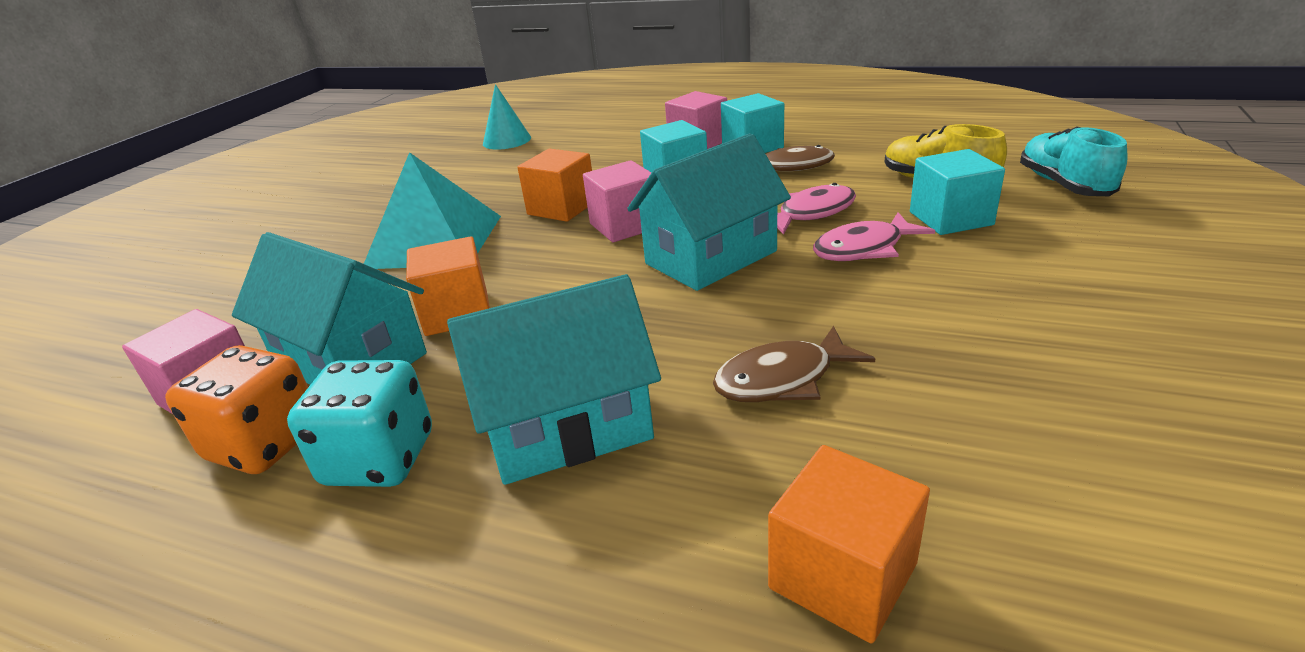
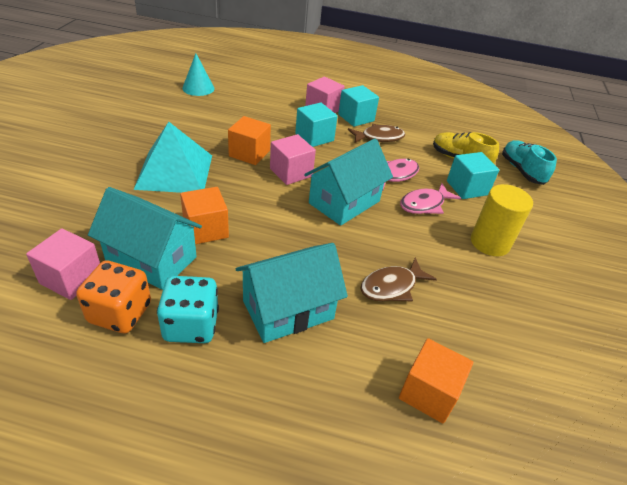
camera: 15 degrees left, 10 degrees up
none -> yellow cylinder [471,184,533,256]

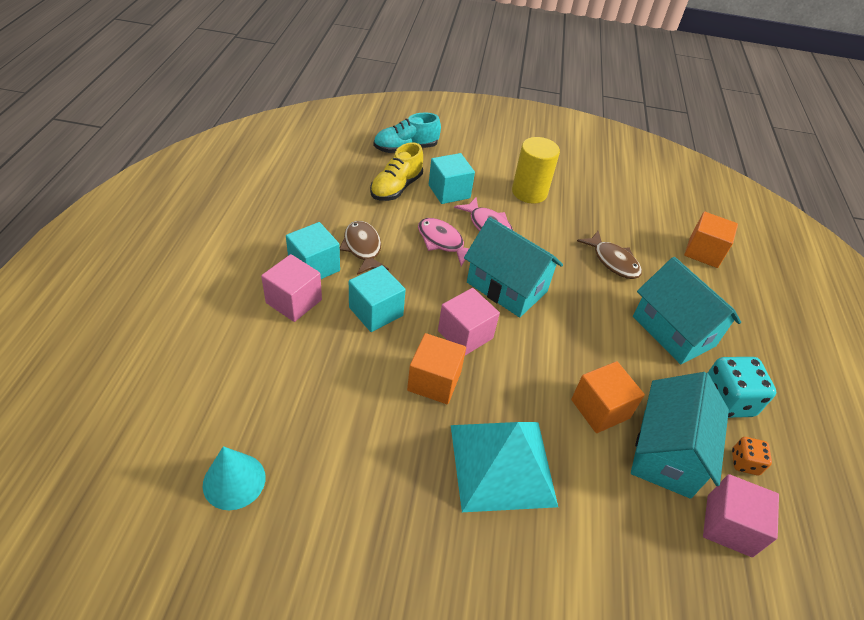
camera: 95 degrees left, 5 degrees up
orange dice [76,260,151,334] -> orange dice [732,437,772,475], size x0.55

